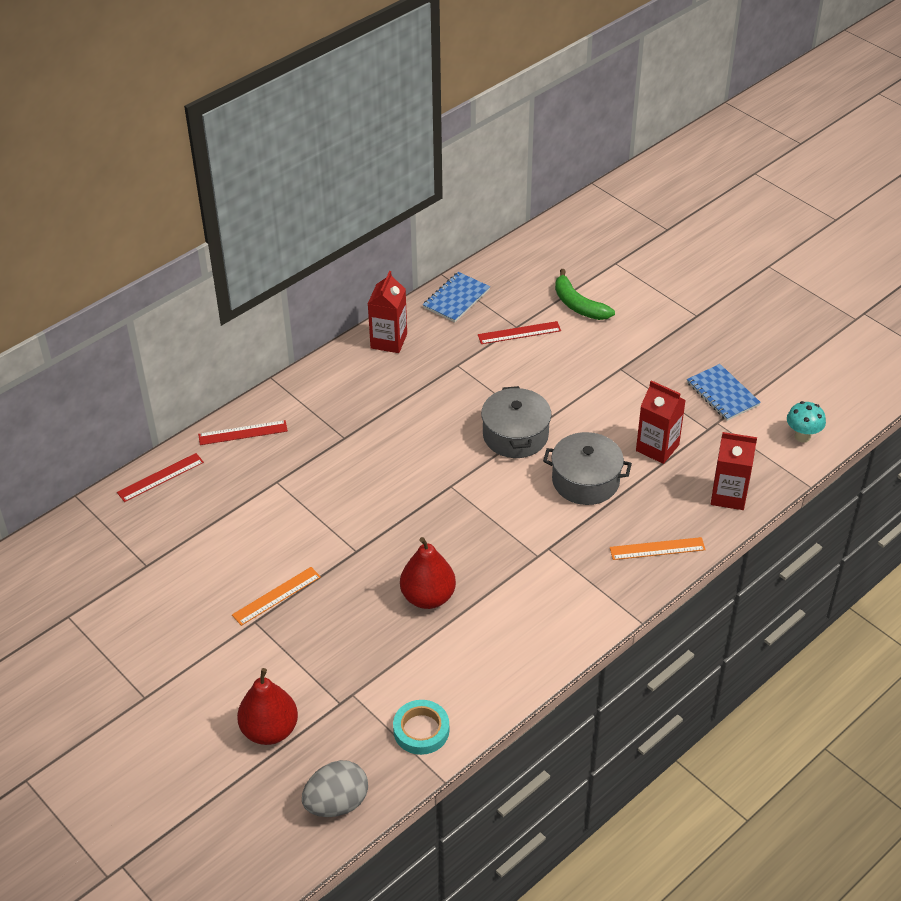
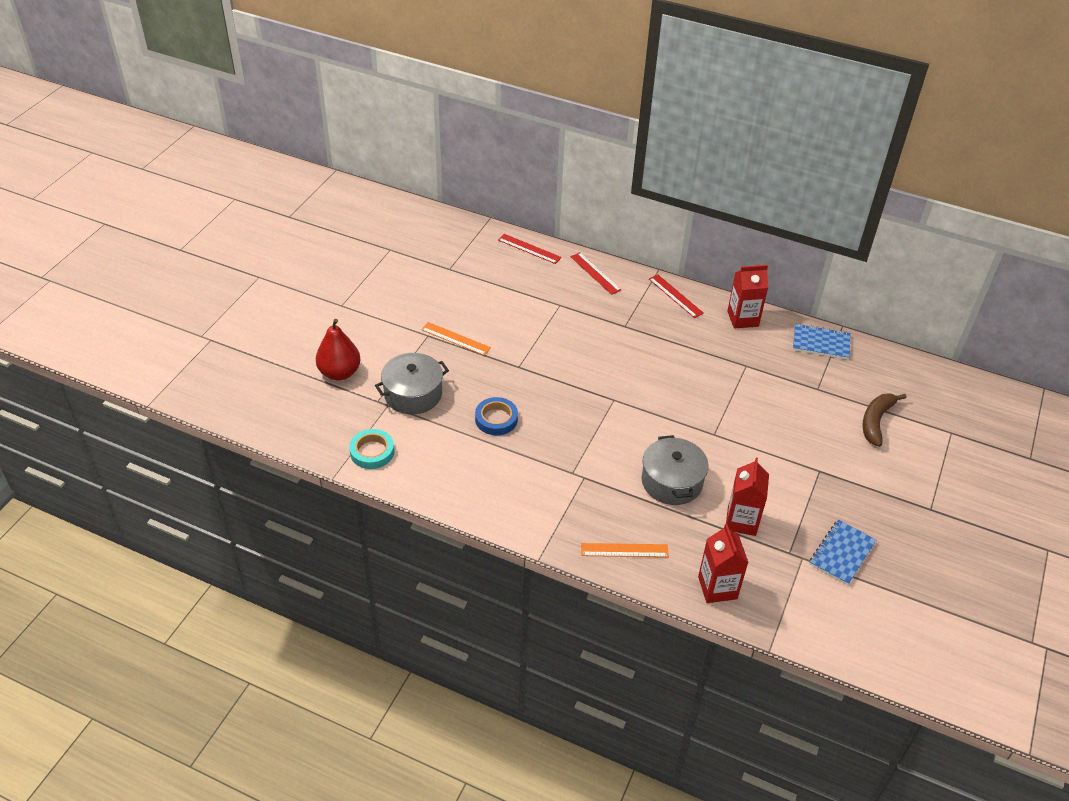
camera: 65 degrees right, 0 degrees up
grey egg [302,760,368,817] -> none
red pear [400,537,456,609] -> blue tape [475,397,518,435]
red ruler [478,321,561,344] -> red ruler moved to [649,274,704,318]
grey pot [481,386,551,458] -> grey pot moved to [375,353,449,414]
green banana [555,269,615,320] -> brown banana [862,393,906,447]
orange ruler [610,537,706,560] -> orange ruler turned 60 degrees counterclockwise [581,543,669,557]
turquoise mushroom [787,401,826,442] -> none

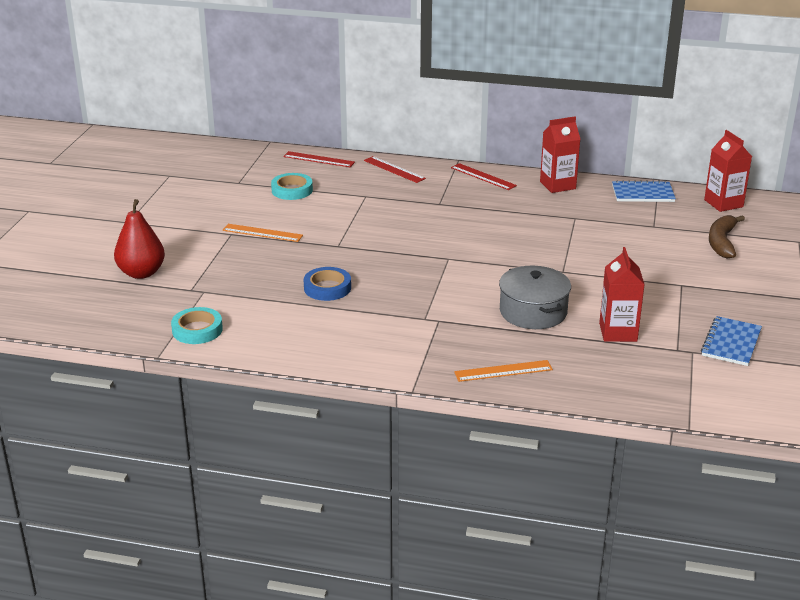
camera: 10 degrees left, 15 degrees down
grey pot [375,353,449,414] -> none
red carton [698,524,749,603] -> red carton moved to [704,130,752,212]
none -> turquoise tape [271,173,313,200]

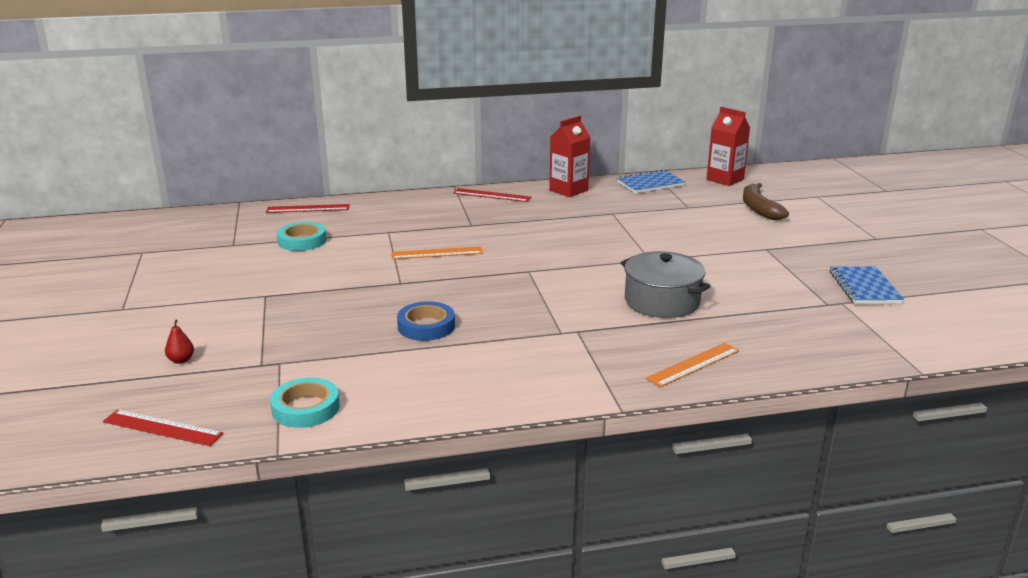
camera: 25 degrees left, 5 degrees down
red pear [114,199,165,279] -> red pear [165,319,194,364], size x0.43
orange ruler [223,224,303,242] -> orange ruler moved to [391,247,483,259]
red ruler [364,156,426,183] -> red ruler moved to [103,409,223,446]
red carton [599,247,645,342] -> none

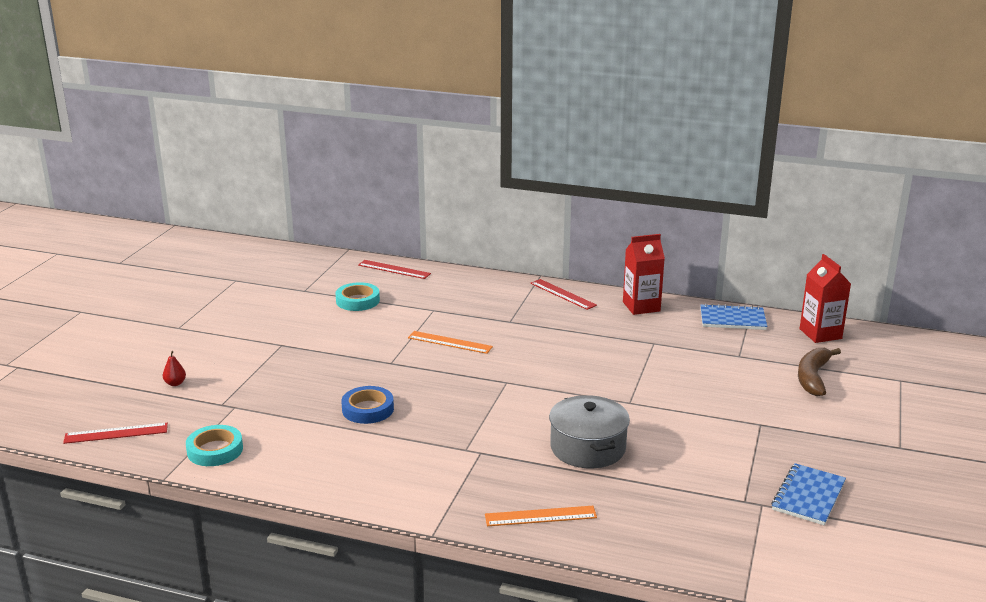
camera: 30 degrees right, 0 degrees up
red ruler [103,409,223,446] -> red ruler turned 60 degrees counterclockwise [63,423,168,444]

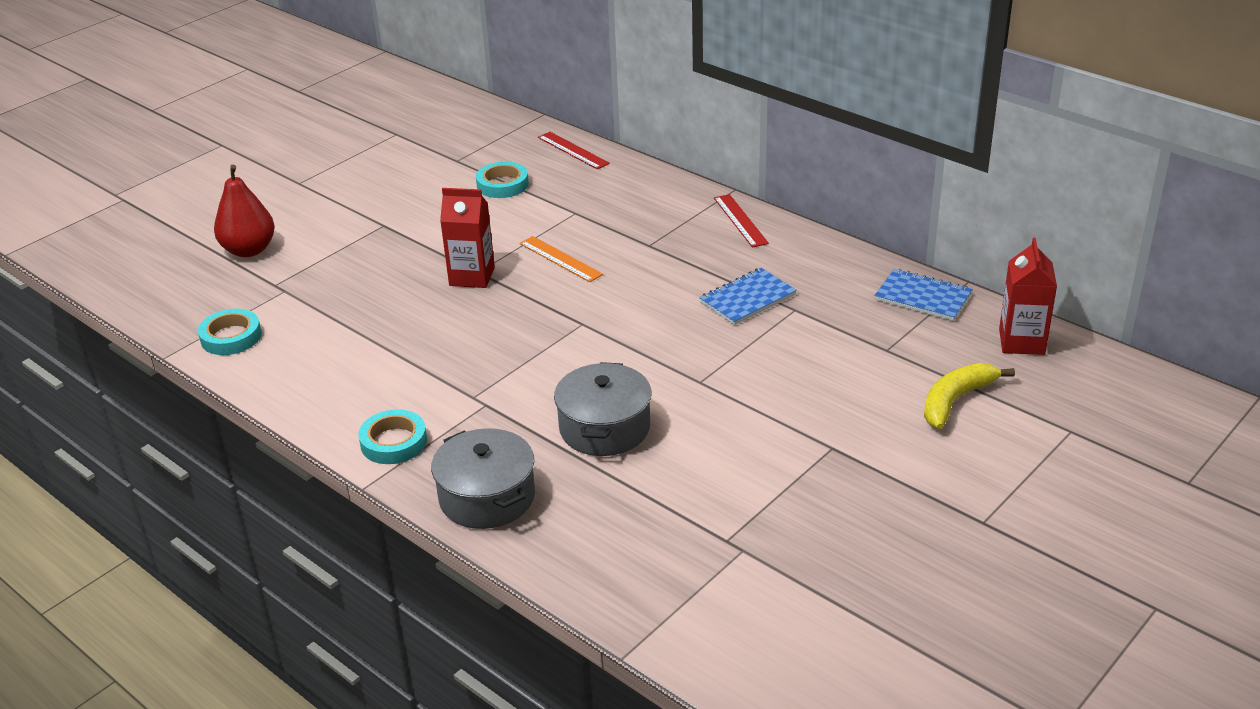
camera: 25 degrees right, 10 degrees up
red ruler [63,423,168,444] -> none
red pear [163,351,186,386] -> red pear [214,165,275,257], size x2.35
blue tape [341,386,394,424] -> none
orange ruler [485,506,597,526] -> grey pot [431,428,535,529]
red carton [623,234,665,315] -> red carton moved to [440,188,495,288]
blue notebook [771,463,846,525] -> blue notebook moved to [699,268,797,325]
brown banana [798,348,841,396] -> yellow banana [924,363,1015,429]
none -> turquoise tape [358,409,427,464]

